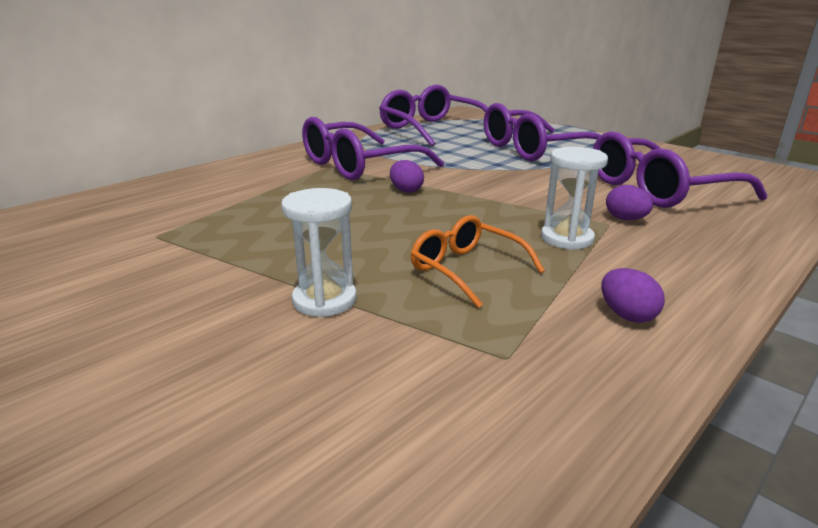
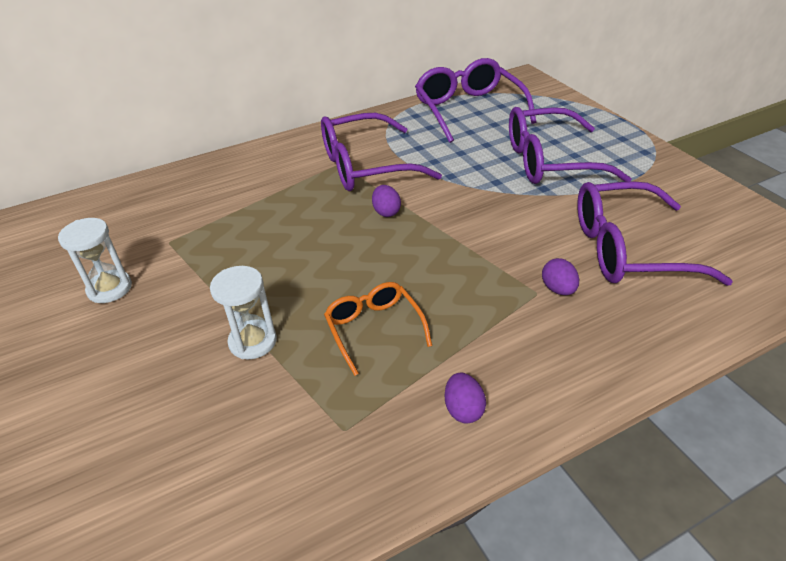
camera: 20 degrees right, 15 degrees up
white hourglass [541,147,608,250] -> white hourglass moved to [58,218,132,303]

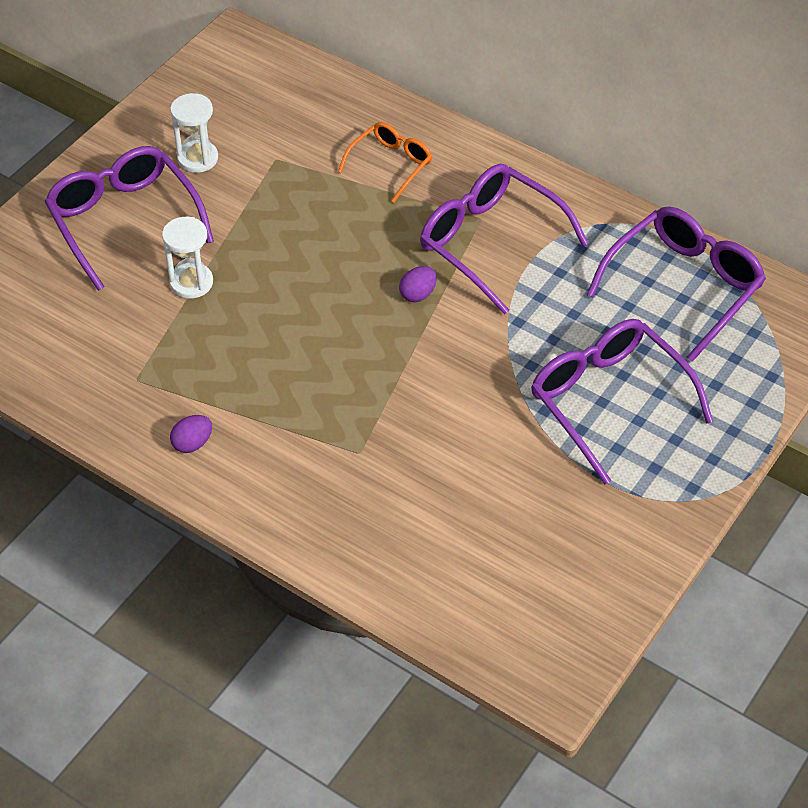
camera: 60 degrees right, 10 degrees up
orange glasses [324,282,432,376] -> orange glasses moved to [338,122,432,202]
purple egg [542,258,579,295] -> none
purple glasses [577,181,733,286] -> purple glasses moved to [45,146,214,291]

